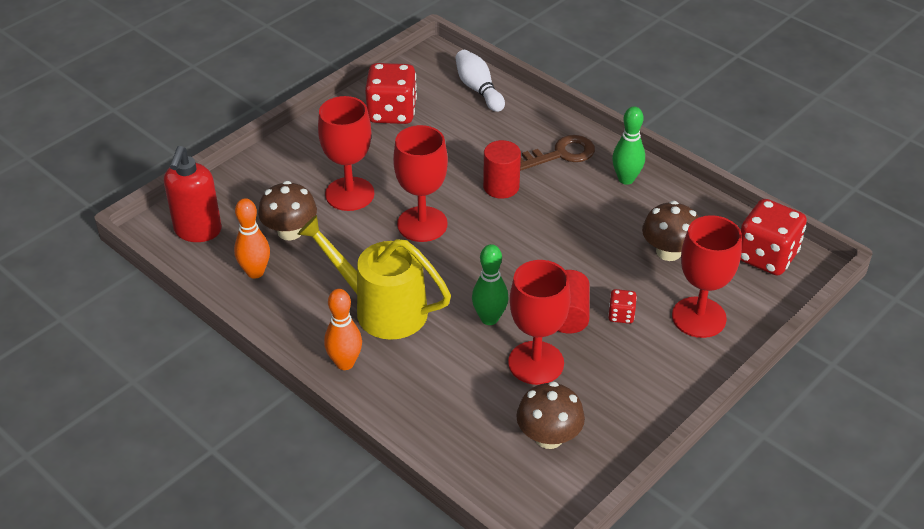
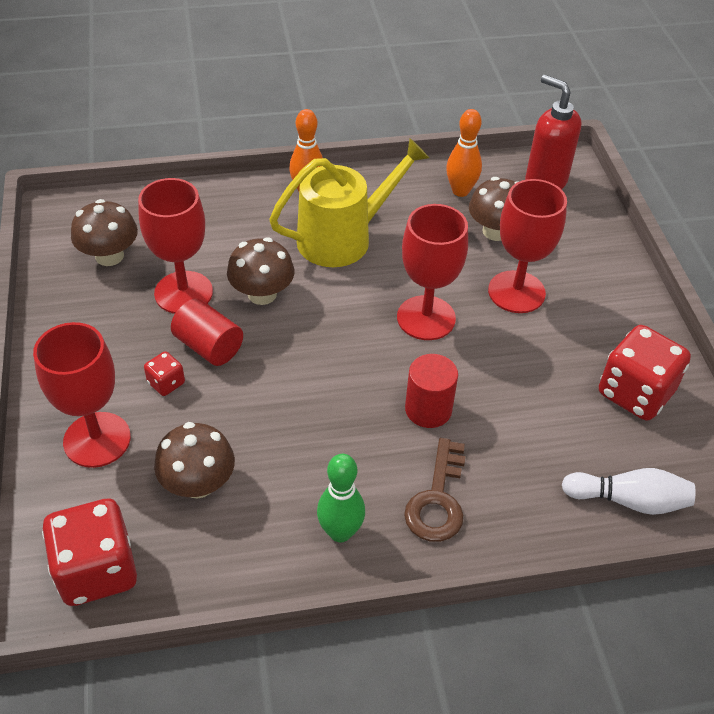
camera: 125 degrees right, 5 degrees up
green bowling pin [472,244,509,325] -> brown mushroom [227,237,295,305]

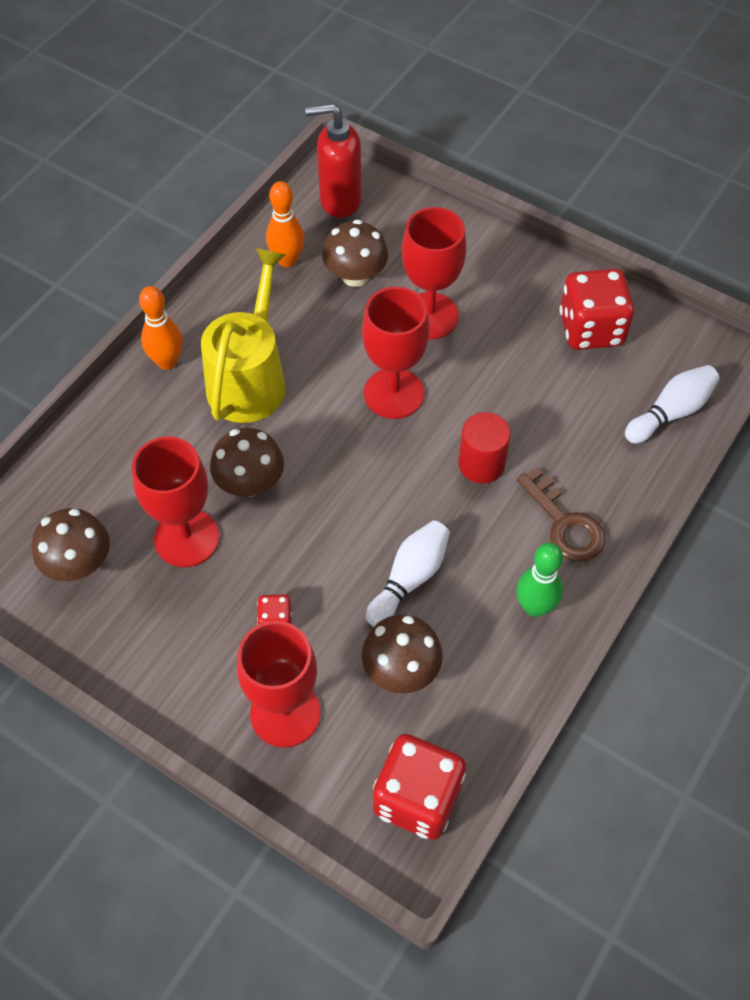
camera: 45 degrees left, 10 degrees up
red cylinder [171,298,243,366] -> none
none -> white bowling pin [366,520,450,626]

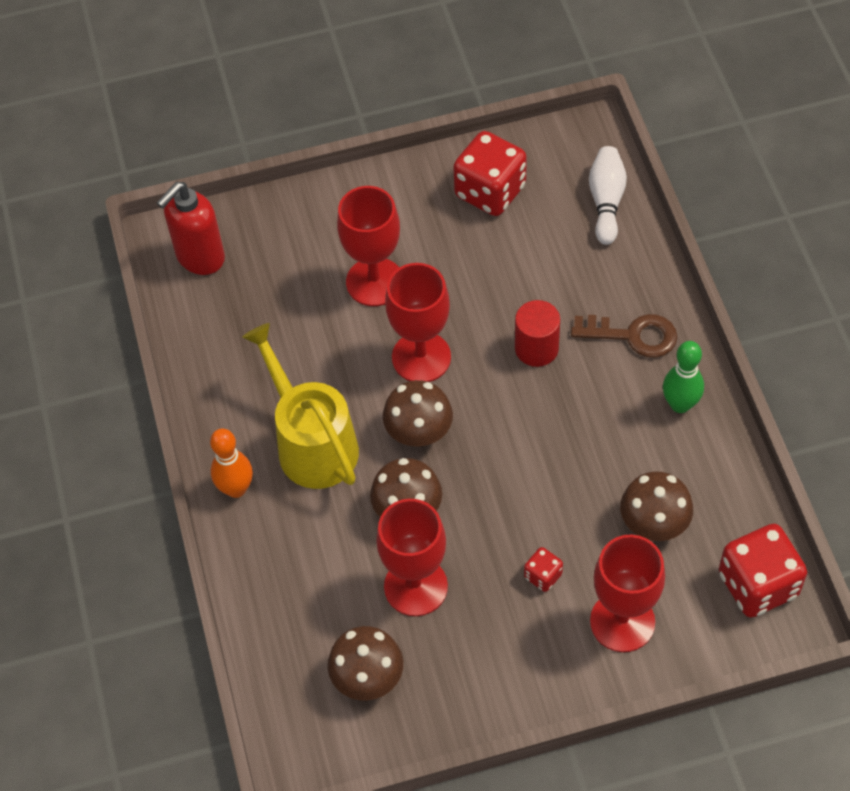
camera: 45 degrees left, 0 degrees up
orange bowling pin [266,181,304,268] -> none
brown mushroom [322,219,388,287] -> brown mushroom moved to [383,380,453,447]
white bowling pin [366,520,450,626] -> none

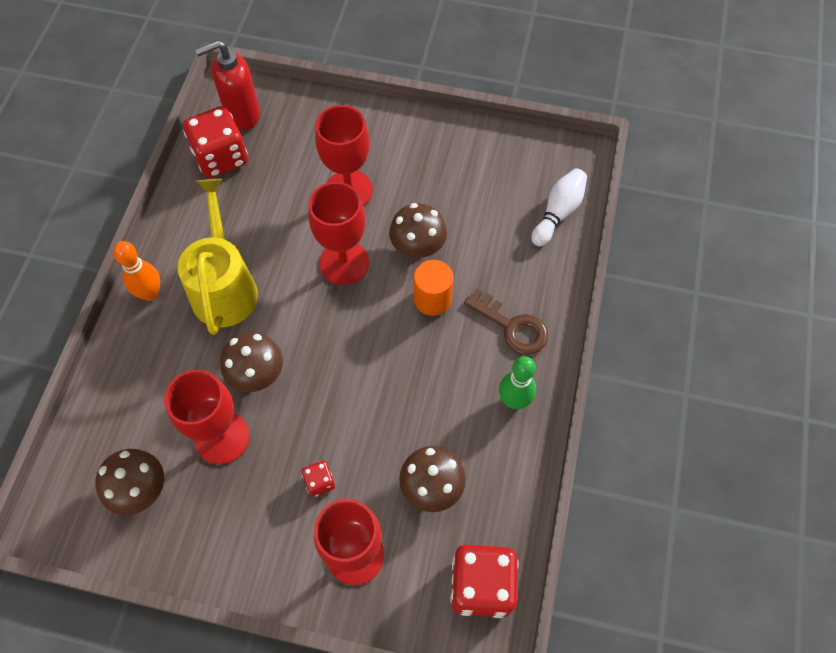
camera: 25 degrees right, 5 degrees up
brown mushroom [383,380,453,447] -> brown mushroom moved to [389,203,447,258]
red dice [453,131,527,216] -> red dice moved to [183,106,248,178]
red cylinder [515,300,560,367] -> orange cylinder [414,260,453,316]

